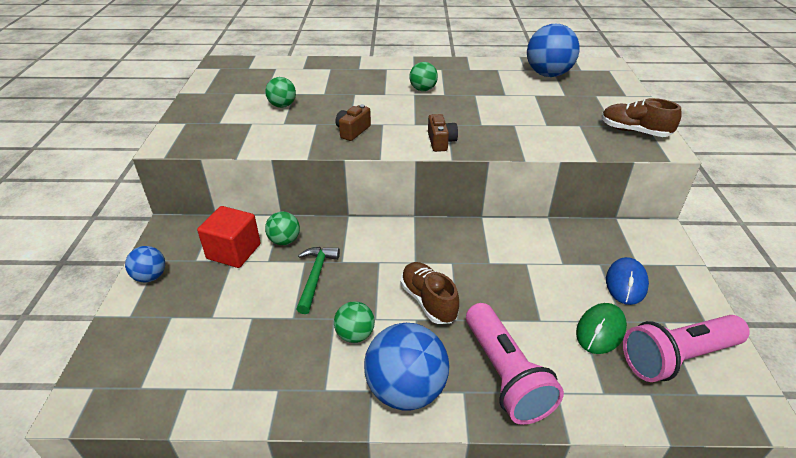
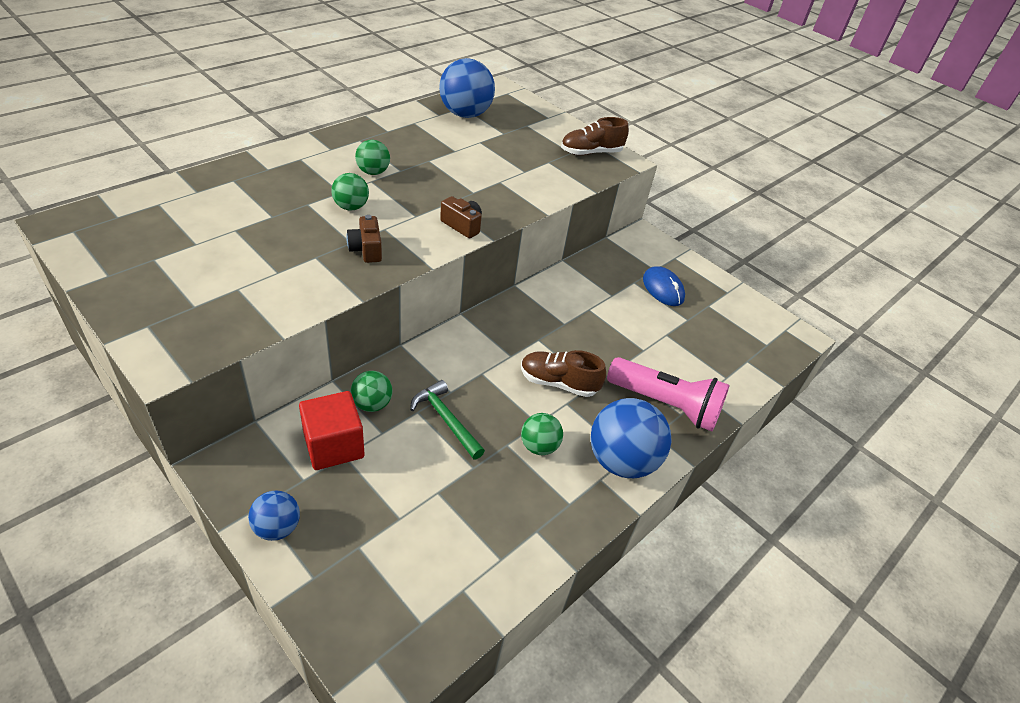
camera: 50 degrees left, 5 degrees up
green ball [265,77,296,108] -> green ball moved to [331,173,369,211]
green mouse [576,303,627,354] -> none
pink flashlight [623,315,750,382] -> none

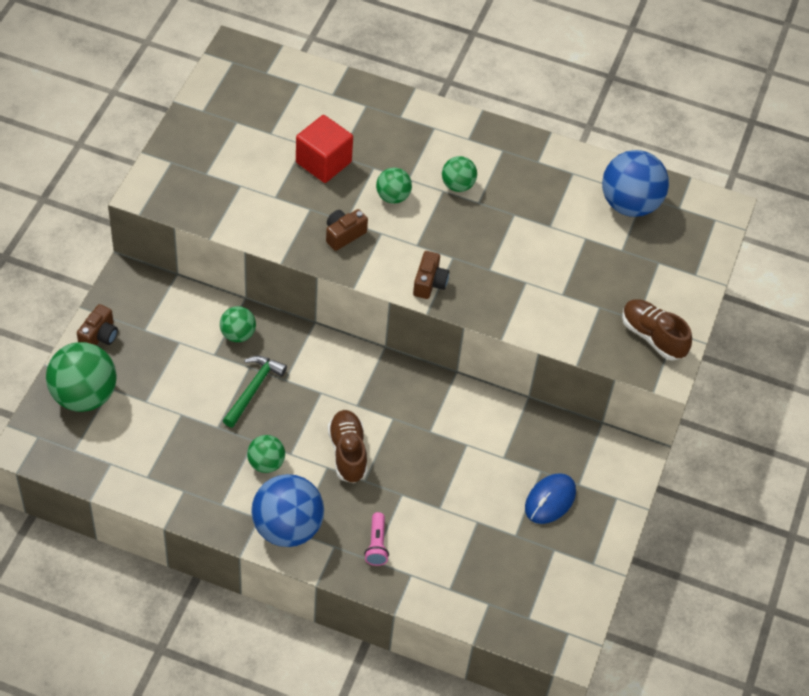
camera: 65 degrees right, 10 degrees up
blue ball [248,491,300,541] -> brown camera [77,304,118,345]
red cube [299,391,365,470] -> red cube moved to [296,115,353,183]
pink flashlight [607,357,730,431] -> pink flashlight [364,512,389,566], size x0.47
none -> green ball [46,342,117,412]

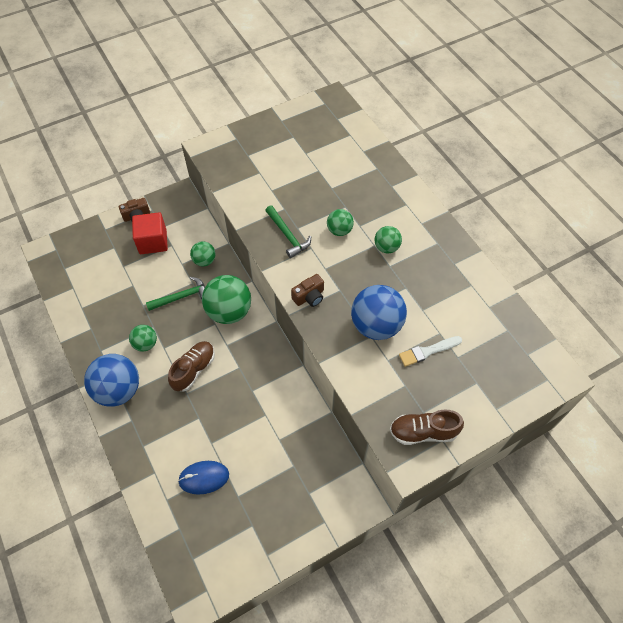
camera: 45 degrees right, 5 degrees up
green ball [46,342,117,412] -> green ball moved to [202,275,251,324]
red cube [296,115,353,183] -> red cube moved to [132,212,168,254]
brown camera [326,209,368,251] -> green hammer [265,205,311,258]
pink flashlight [364,512,389,566] -> none
blue mouse [525,473,576,524] -> blue mouse moved to [178,461,229,495]
blue ball [602,150,669,217] -> blue ball moved to [351,285,407,340]
brown shoe [622,299,692,361] -> brown shoe turned 90 degrees counterclockwise [390,410,464,445]
none -> white brush [399,336,462,367]

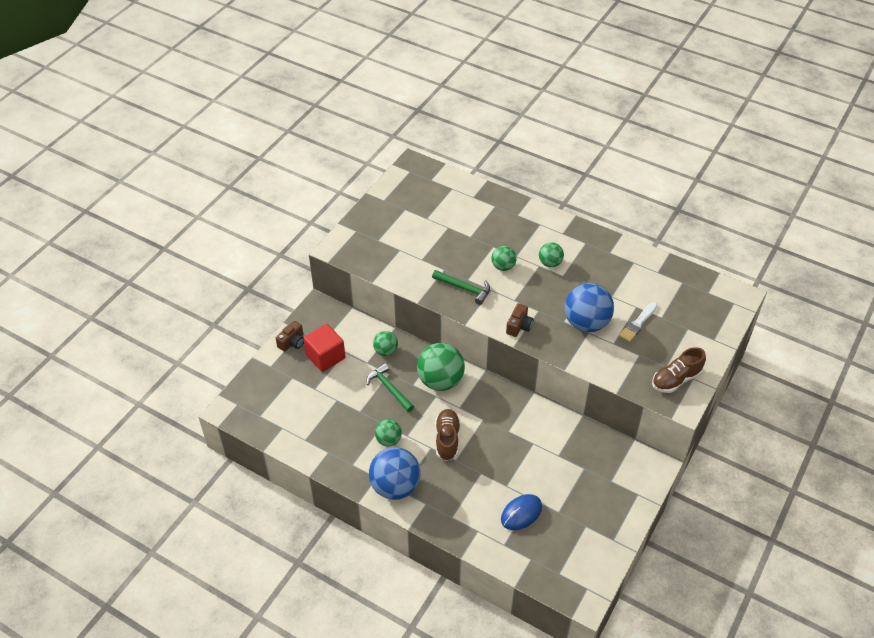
camera: 30 degrees left, 10 degrees down
green hammer [146,277,205,311] -> green hammer turned 75 degrees counterclockwise [366,363,414,412]

